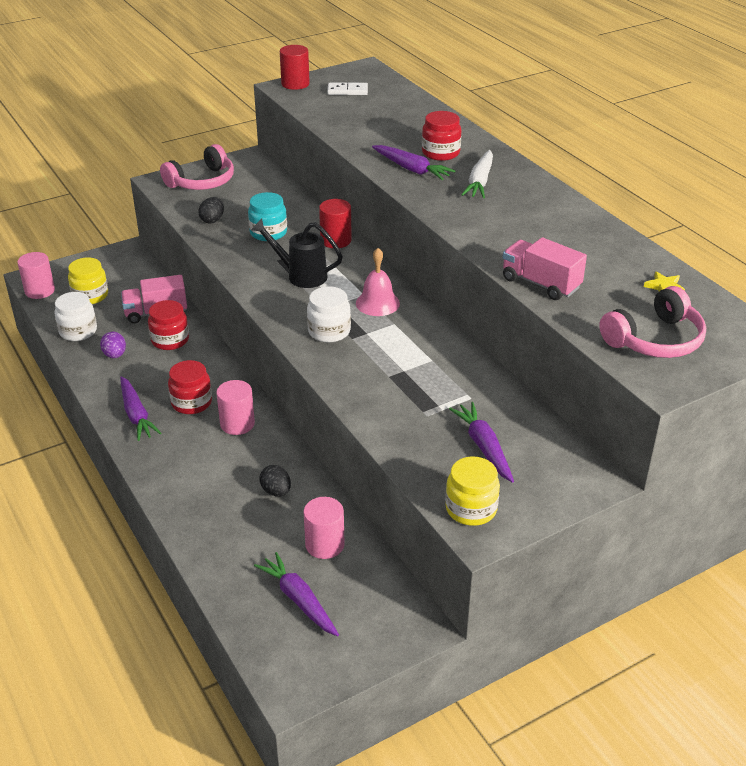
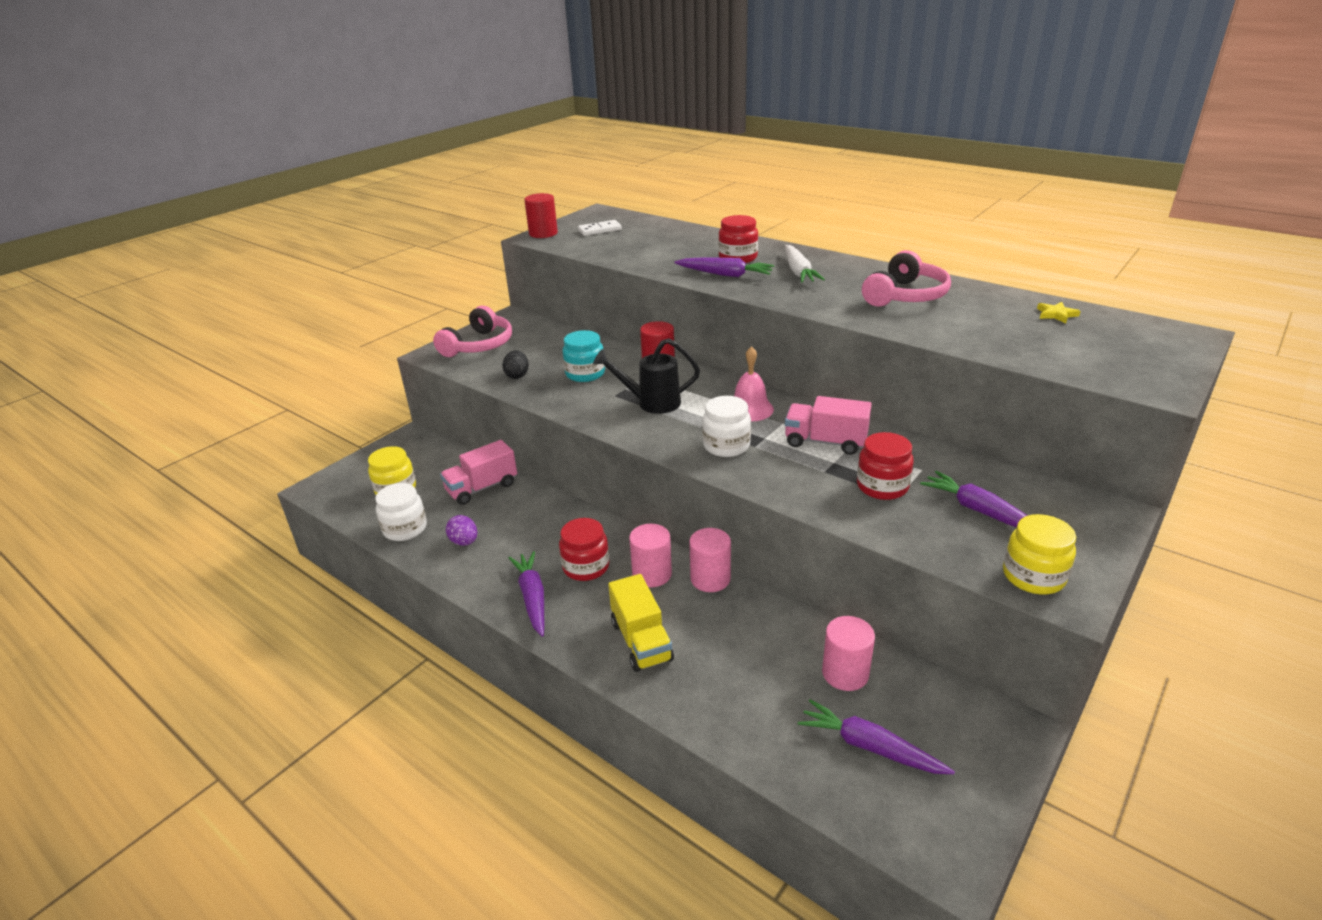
camera: 20 degrees left, 5 degrees down
pink cylinder [17,252,55,299] -> pink cylinder moved to [689,528,731,592]
purple carrot [120,376,162,441] -> purple carrot turned 150 degrees counterclockwise [508,551,544,637]
red jar [148,300,189,350] -> red jar moved to [857,432,914,500]
black egg [259,465,291,496] -> none
pink truck [503,237,587,300] -> pink truck moved to [785,396,872,455]
pink headphones [599,286,706,358] -> pink headphones moved to [862,250,951,307]
none -> yellow truck [608,574,674,672]

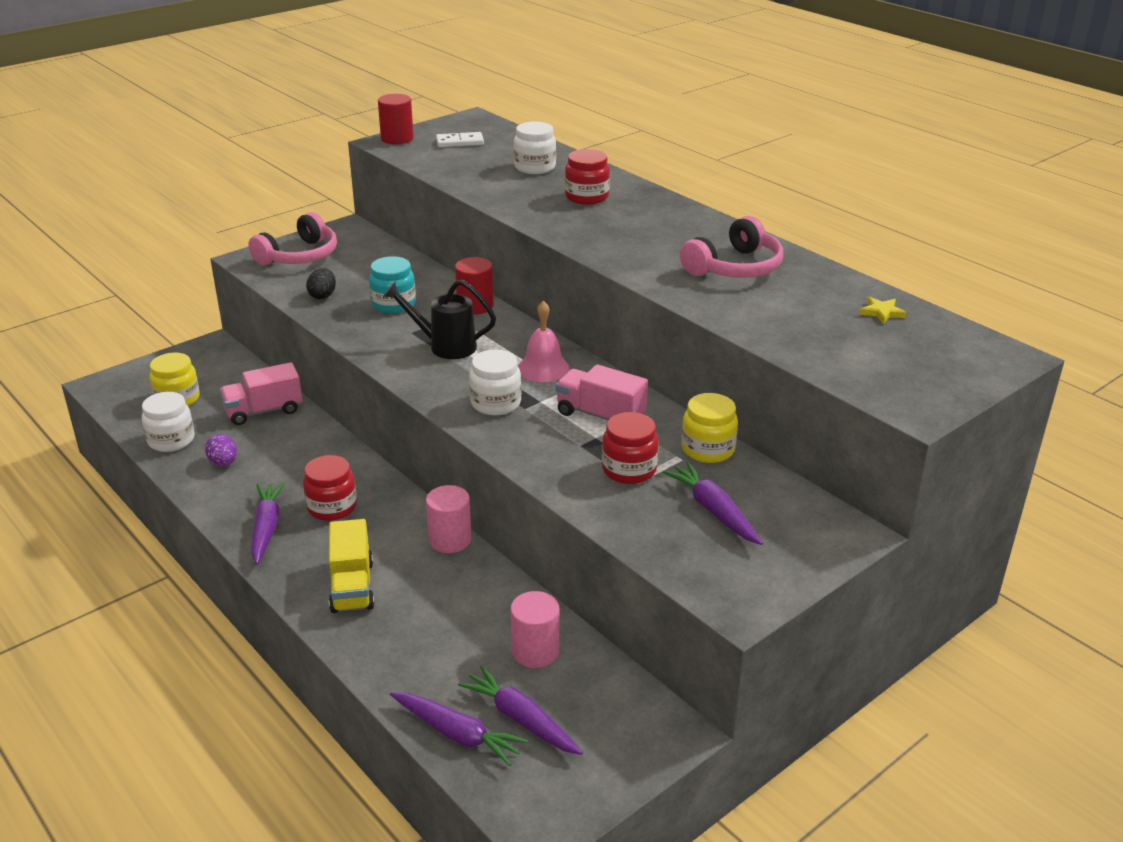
camera: 10 degrees right, 0 degrees up
pink cylinder [629,524,672,587] -> none
purple carrot [674,257,774,277] -> purple carrot moved to [390,692,528,766]
white carrot [785,245,825,283] -> none
yellow jar [1003,514,1076,594] -> yellow jar moved to [681,393,738,463]
none -> white jar [513,121,556,174]

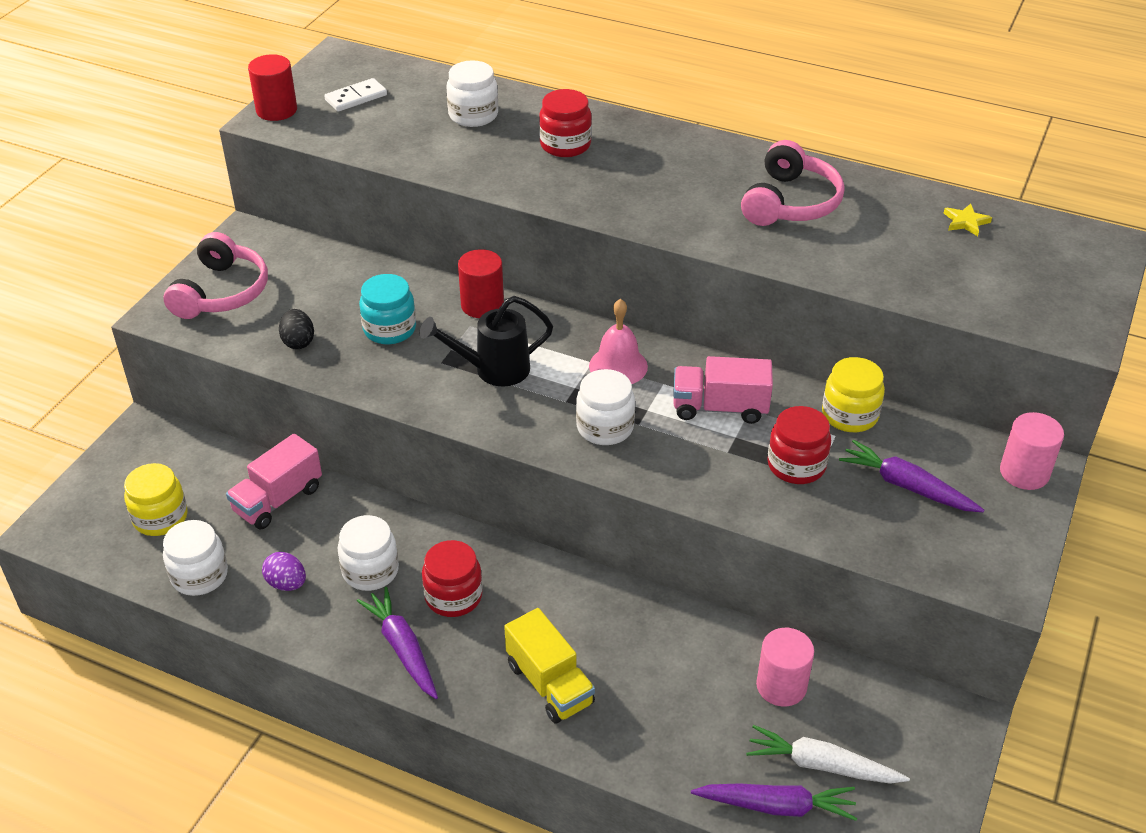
camera: 25 degrees left, 10 degrees up
pink cylinder [426,485,471,553] -> pink cylinder moved to [1000,412,1064,490]
purple carrot [458,666,583,755] -> white carrot [746,725,910,784]
none -> white jar [338,515,399,591]

